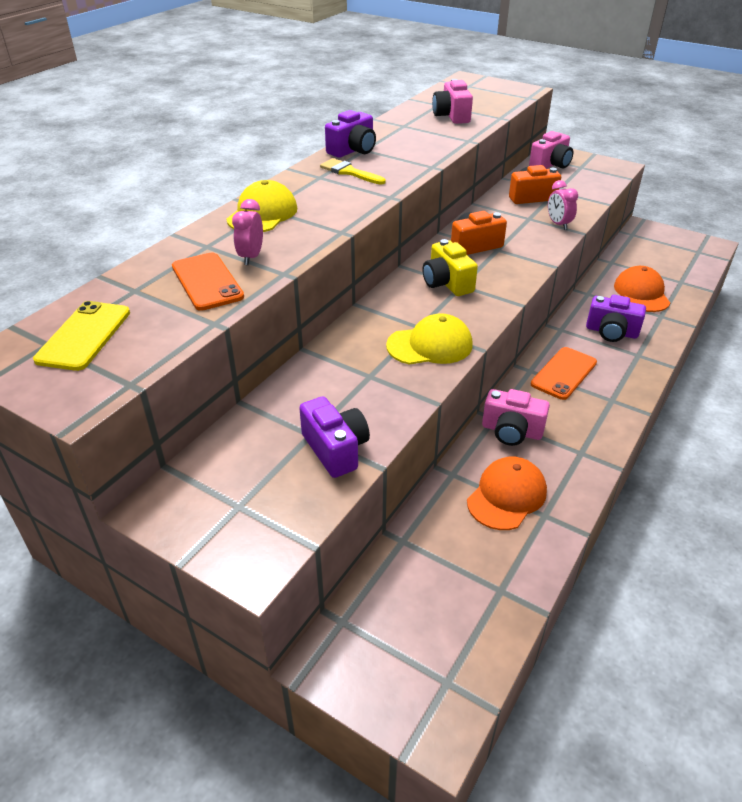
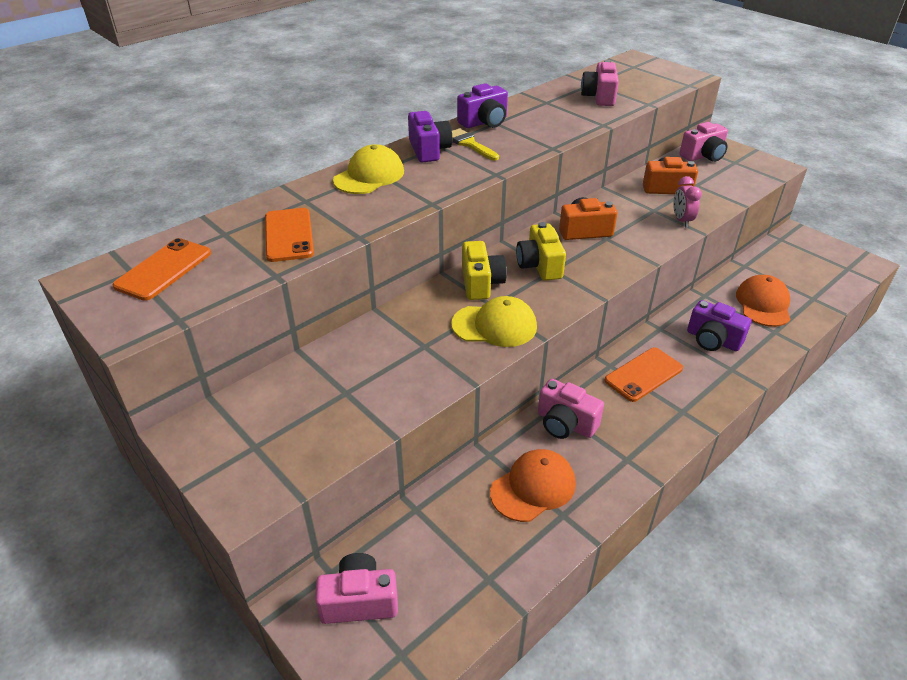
camera: 15 degrees right, 0 degrees up
yellow phone [33,301,130,371] -> orange phone [112,238,211,301]
pink clock [232,199,263,265] -> none
purple camera [299,396,370,478] -> purple camera moved to [408,111,452,163]
none -> pink camera [315,553,398,624]
none -> yellow camera [462,241,507,300]

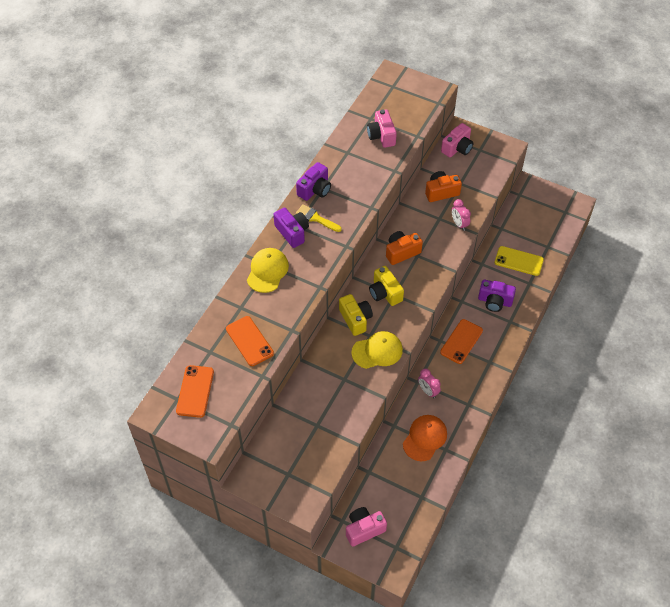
camera: 20 degrees left, 15 degrees up
pink camera [538,379,604,439] -> pink clock [418,369,441,398]
orange cap [736,275,790,327] -> yellow phone [495,246,544,276]

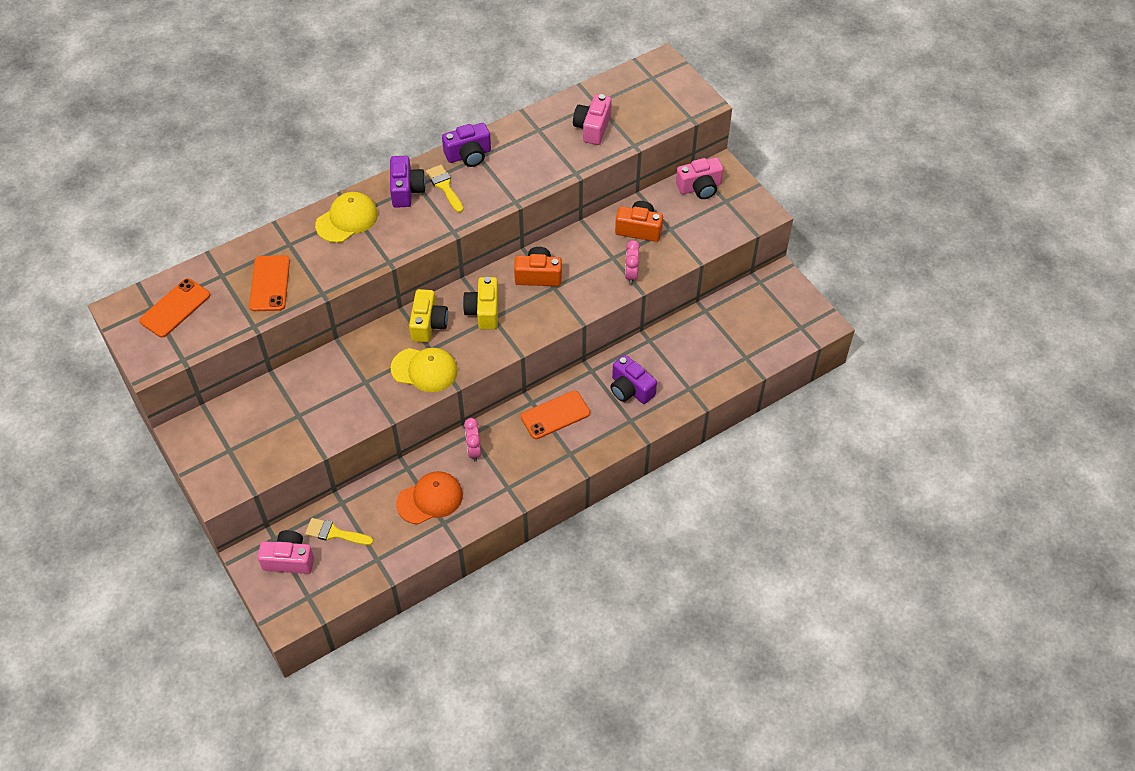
camera: 30 degrees right, 0 degrees up
yellow phone [495,246,544,276] -> none
none -> yellow brush [305,518,374,545]

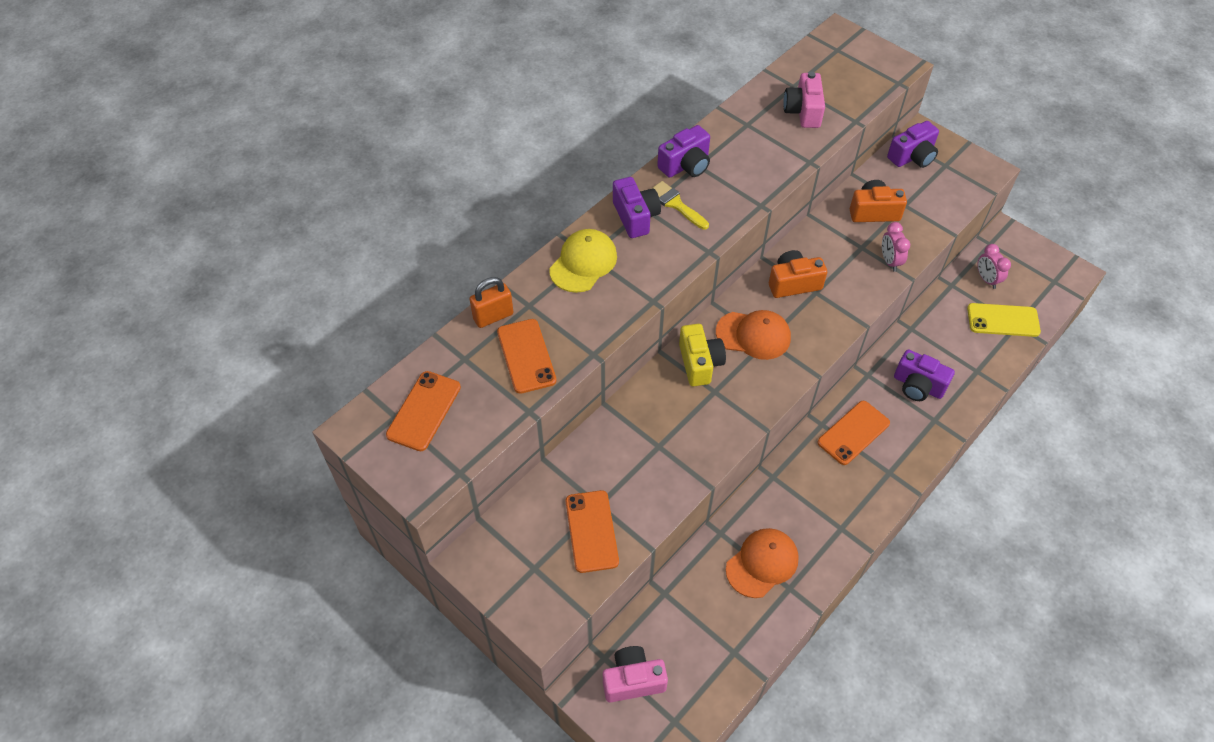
camera: 15 degrees left, 0 degrees up
yellow brush [305,518,374,545] -> none
yellow cap [390,348,458,392] -> none
yellow camera [463,277,498,329] -> orange cap [716,310,791,360]
pink clock [464,418,481,462] -> pink clock moved to [978,244,1011,289]
pink camera [676,157,723,199] -> purple camera [887,121,939,168]
none -> orange padlock [470,277,513,328]
none -> orange phone [566,490,619,573]
none -> yellow phone [967,303,1041,337]

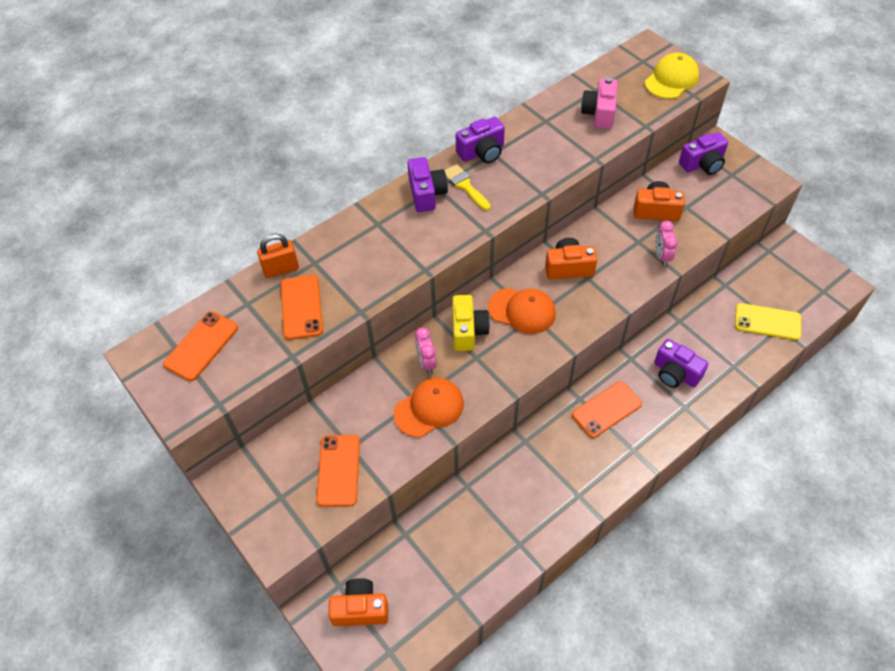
camera: 10 degrees right, 0 degrees up
yellow cap [549,229,617,293] -> yellow cap moved to [645,53,699,99]
pink camera [603,646,668,702] -> orange camera [328,578,388,626]
orange cap [726,528,799,598] -> orange cap moved to [394,378,464,437]
pink clock [978,244,1011,289] -> pink clock moved to [415,327,437,374]

